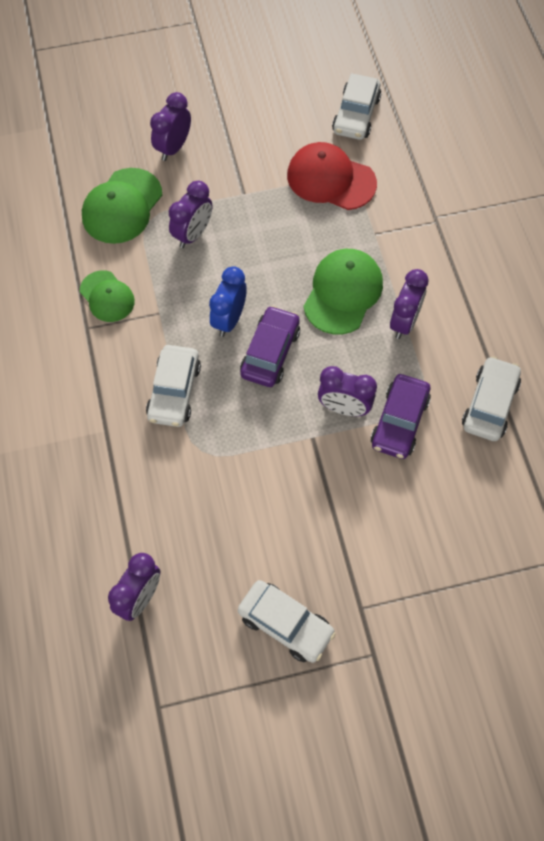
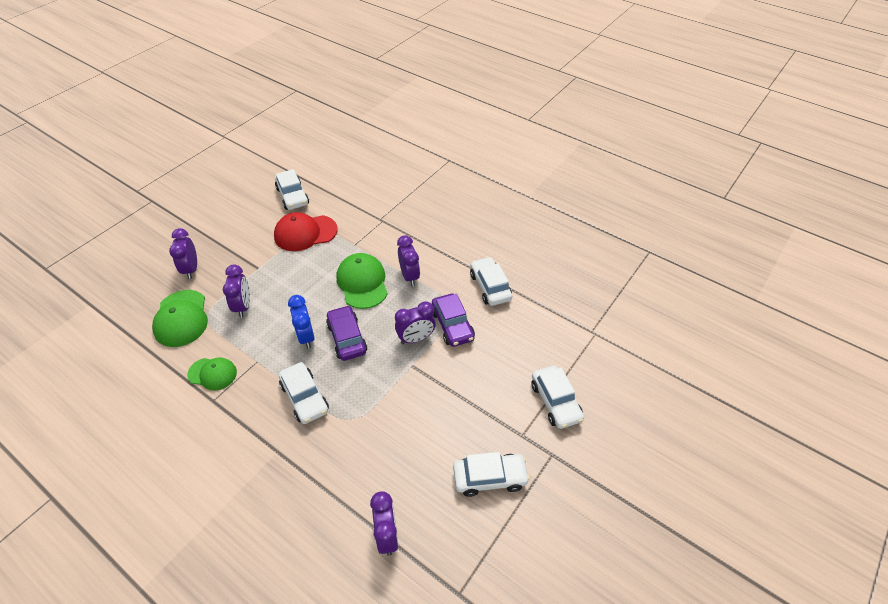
camera: 40 degrees left, 15 degrees down
none -> white car [531,366,584,429]

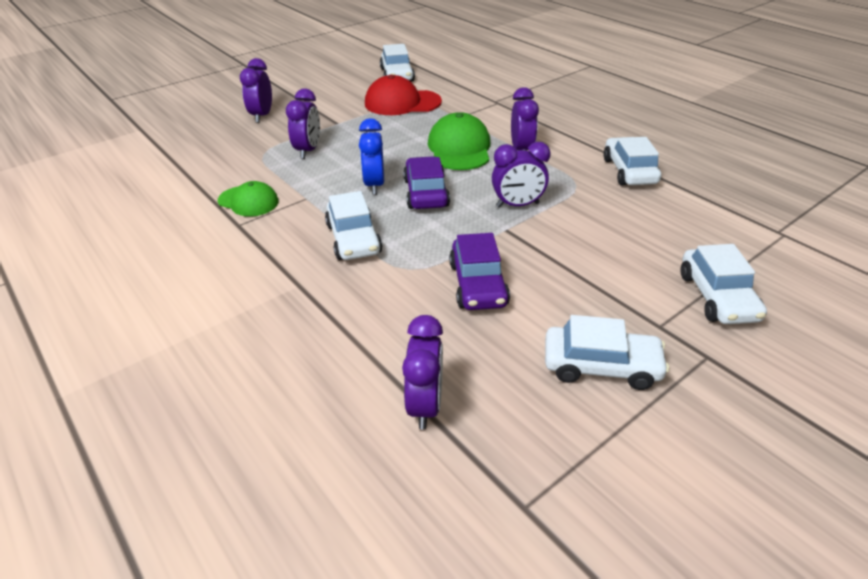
camera: 15 degrees right, 10 degrees down
green cap [152,290,208,347] -> none
purple car [432,294,475,347] -> purple car moved to [449,233,510,310]

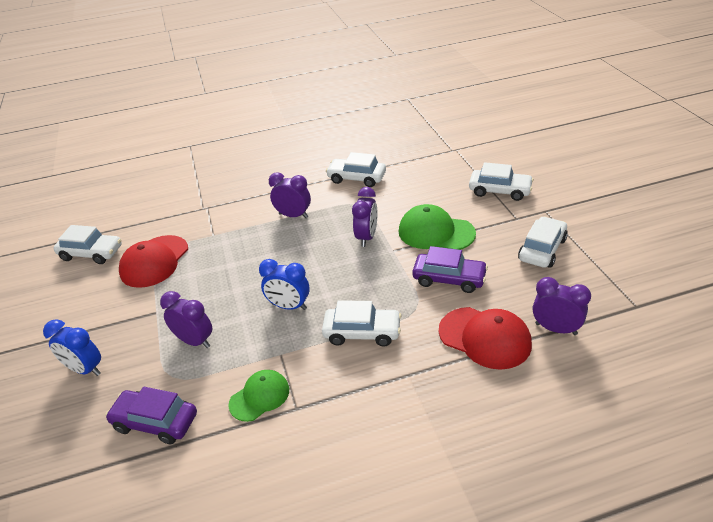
camera: 65 degrees left, 0 degrees up
purple clock [240,58,272,123] -> blue clock [43,319,101,376]
purple car [403,156,450,209] -> purple car moved to [105,387,197,444]
green cap [428,112,490,170] -> green cap moved to [398,204,476,250]
none -> red cap [439,307,532,370]

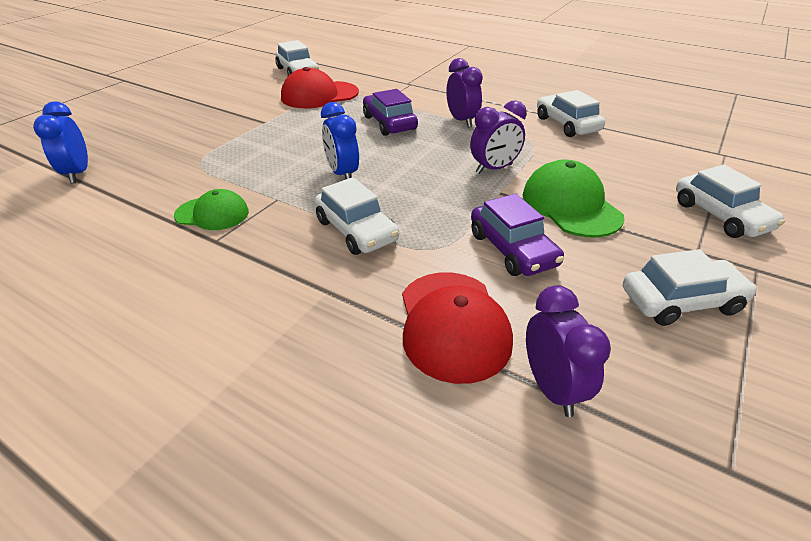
camera: 45 degrees right, 0 degrees up
blue clock [43,319,101,376] -> blue clock moved to [33,102,88,183]
purple car [105,387,197,444] -> purple car moved to [363,89,418,136]
purple clock [160,291,212,348] -> none

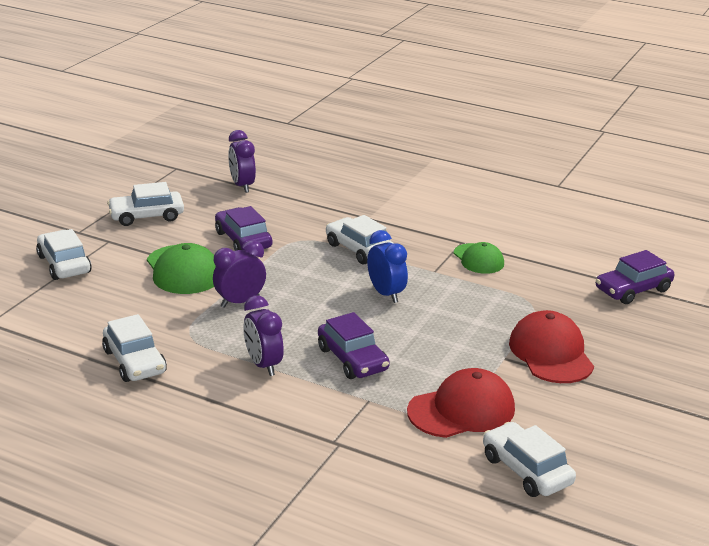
camera: 175 degrees right, 10 degrees down
blue clock [33,102,88,183] -> purple car [596,250,674,304]
green cap [174,189,249,230] -> green cap turned 120 degrees counterclockwise [453,242,504,274]
red cap [402,272,513,384] -> red cap moved to [509,310,594,383]

